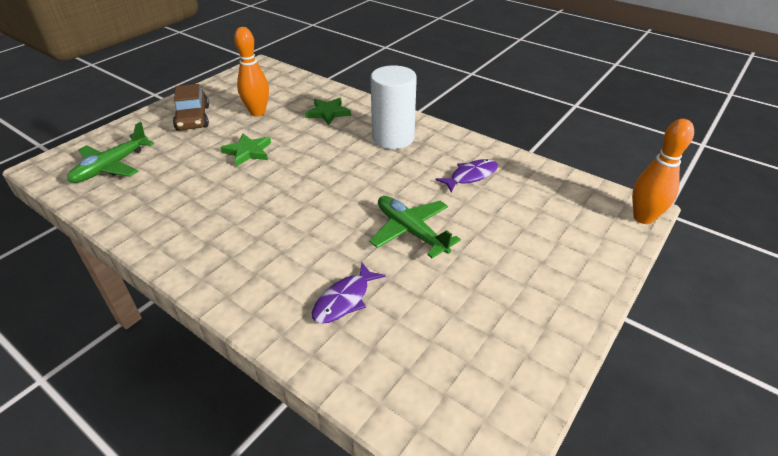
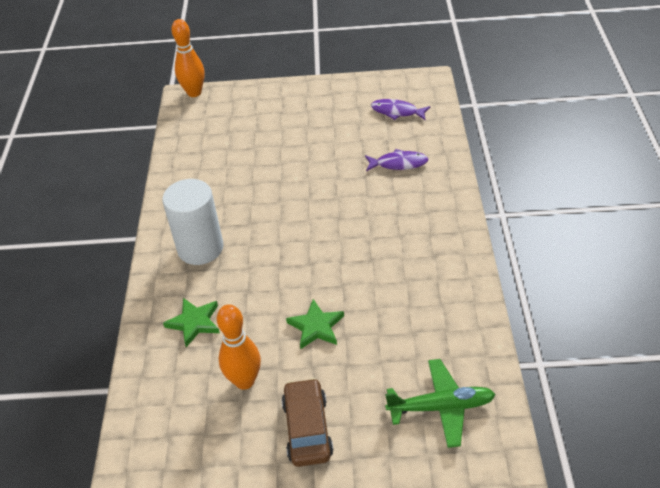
camera: 125 degrees left, 5 degrees up
brown car [173,84,209,131] -> brown car turned 45 degrees counterclockwise [282,378,334,467]
green plane [369,196,461,258] -> none
purple fish [435,159,498,192] -> purple fish moved to [371,99,430,121]

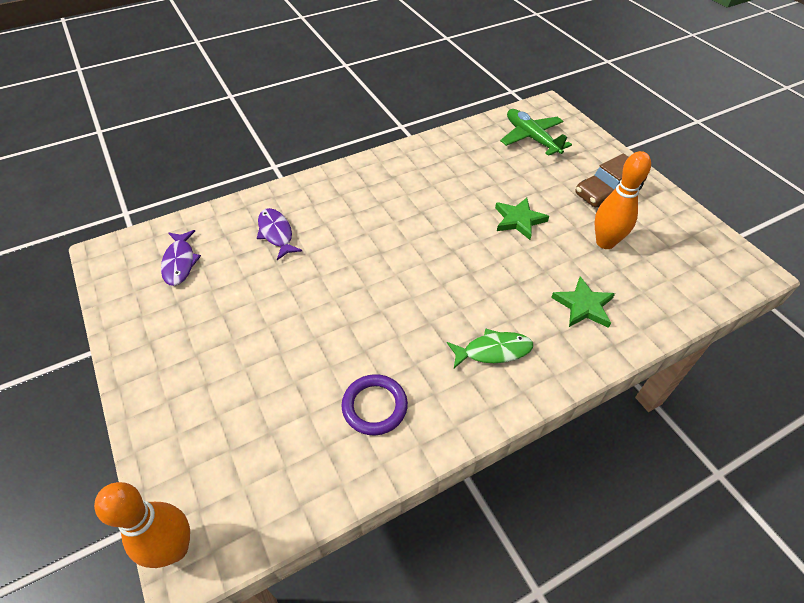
camera: 120 degrees left, 5 degrees up
white cylinder [162,179,224,265] -> green fish [447,328,533,368]
none -> purple ring [342,374,408,435]

